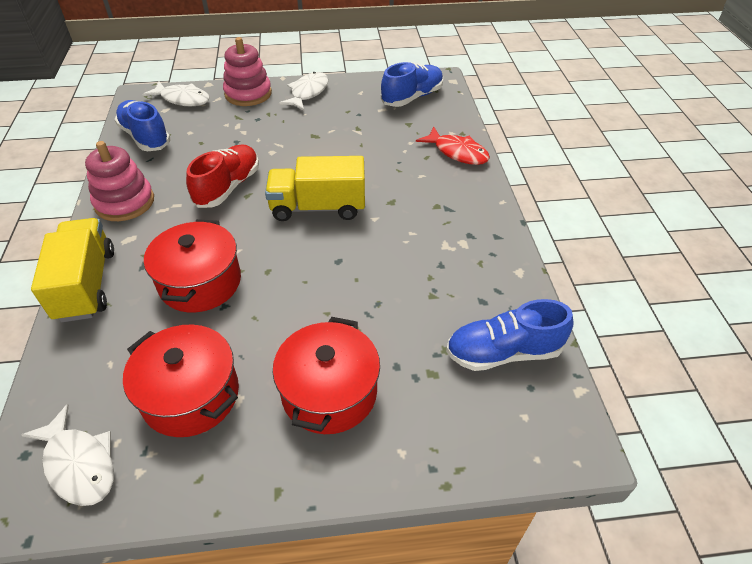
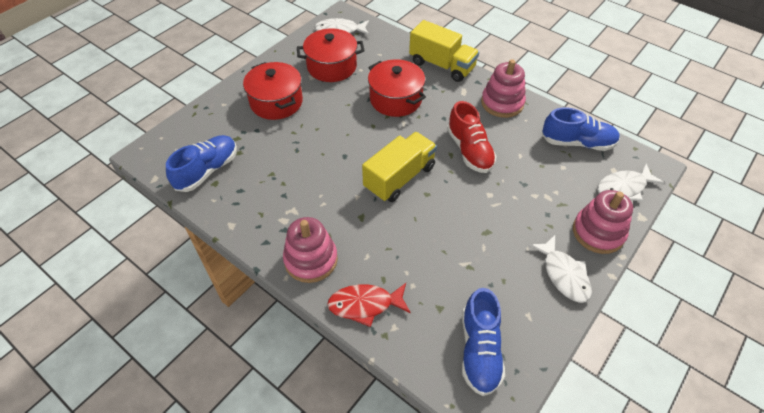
camera: 135 degrees right, 5 degrees up
none -> pink stacking toy [283,217,338,283]

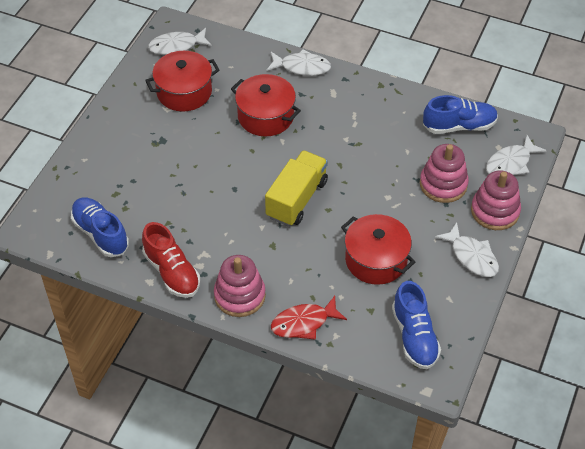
camera: 15 degrees left, 0 degrees up
blue shoe [166,135,237,192] -> blue shoe turned 60 degrees counterclockwise [71,198,129,257]
red pot [243,62,303,120] -> red pot moved to [341,214,415,285]
yellow truck [409,20,479,82] -> white fish [267,49,331,76]
red shoe [447,101,496,173] -> red shoe moved to [142,222,200,298]
pink stacking toy [481,60,526,118] -> pink stacking toy moved to [420,144,469,203]

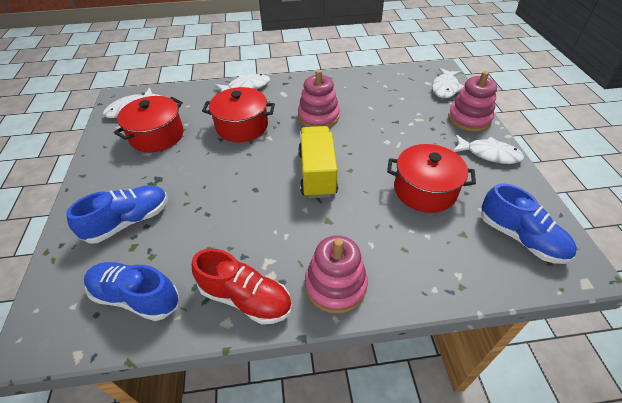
camera: 30 degrees left, 5 degrees down
red fish [271,296,347,340] -> none
pink stacking toy [420,144,469,203] -> pink stacking toy moved to [298,70,340,127]
blue shoe [423,95,498,134] -> blue shoe moved to [66,185,168,244]

